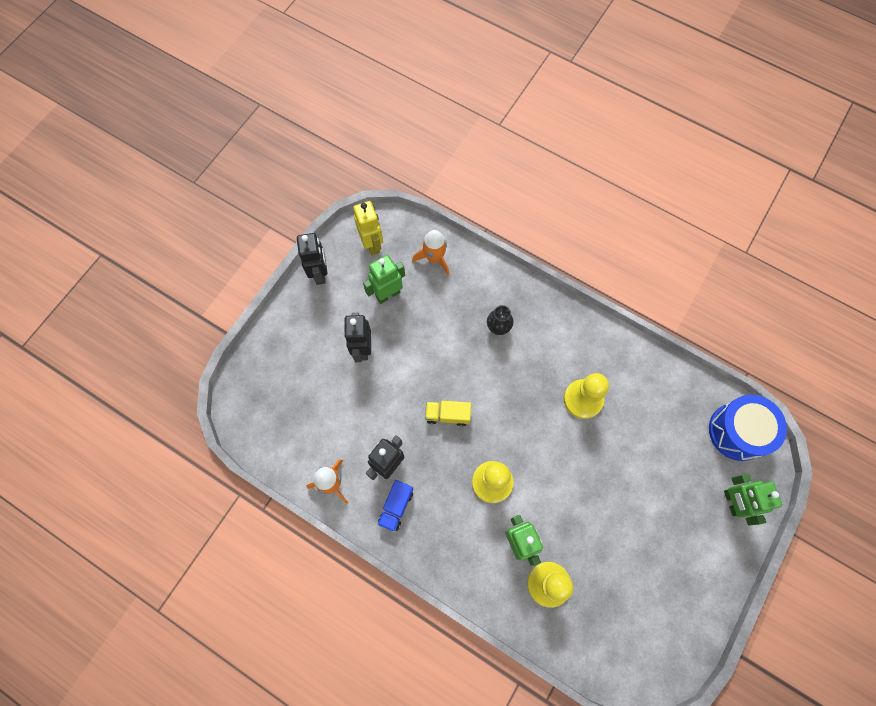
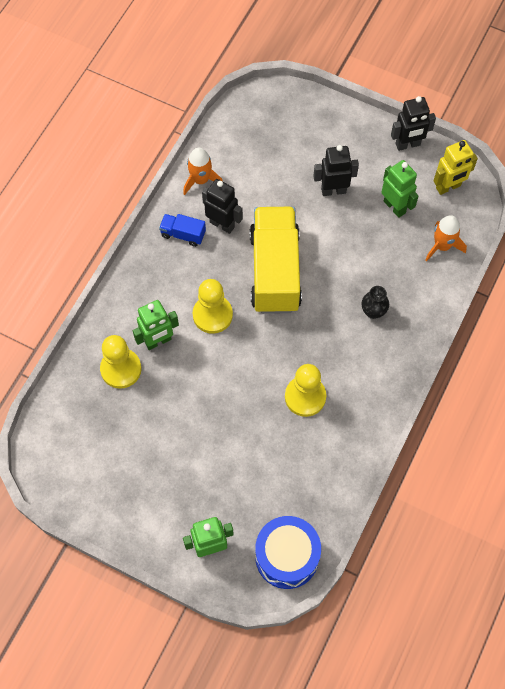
camera: 85 degrees right, 5 degrees down
yellow truck [425,401,471,426] -> yellow truck [250,207,302,314], size x2.35

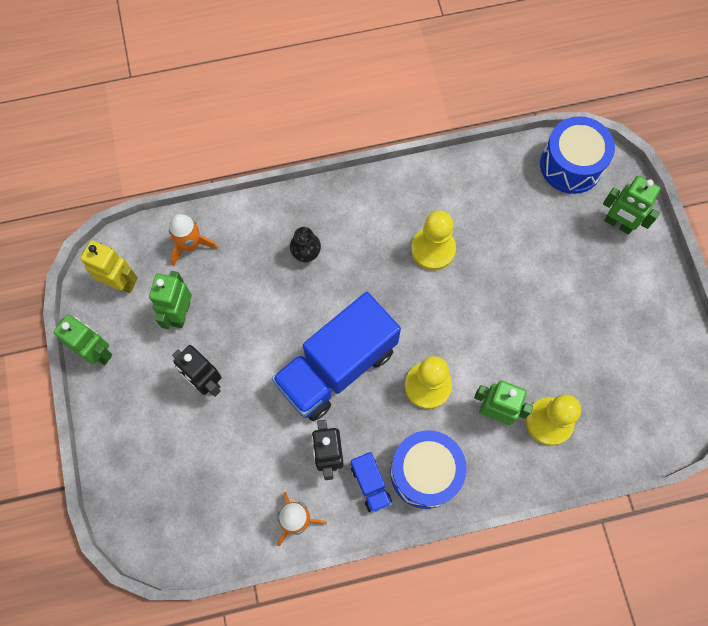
camera: 130 degrees left, 5 degrees up
yellow truck [250,207,302,314] -> blue truck [272,292,401,421]
black robot [391,96,436,151] -> green robot [53,314,112,365]
none -> blue drum [390,430,467,509]

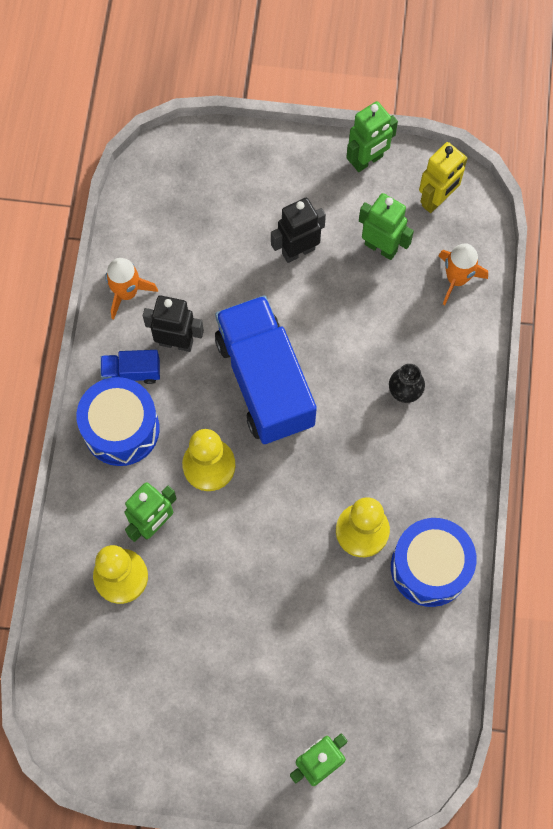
camera: 110 degrees right, 0 degrees up
blue drum [540,116,615,194] -> blue drum moved to [391,518,477,607]

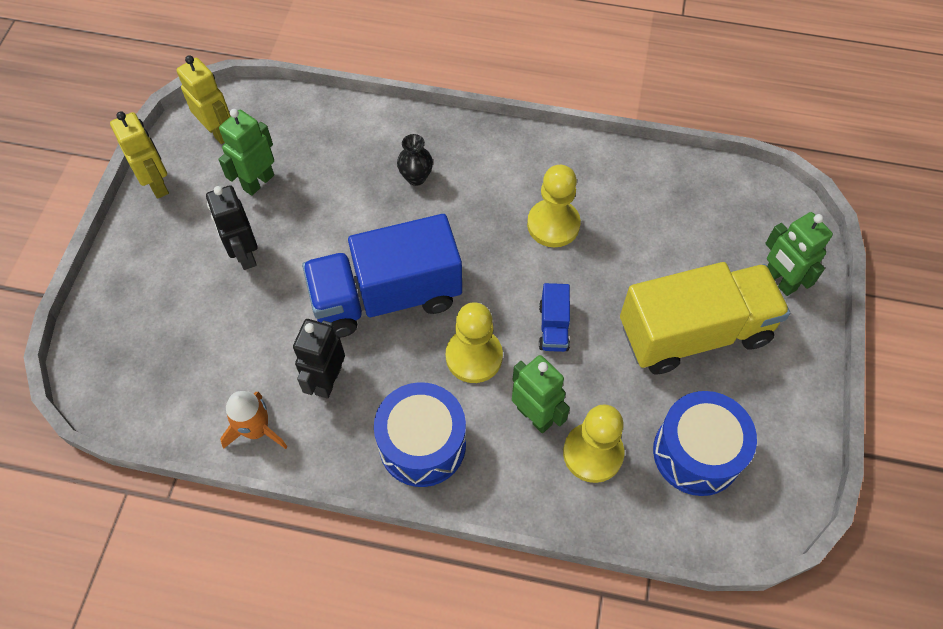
camera: 85 degrees left, 10 degrees down
blue truck [100,350,160,384] -> blue truck moved to [539,283,570,352]
green robot [346,101,398,172] -> yellow robot [110,111,169,199]
blue drum [391,518,477,607] -> blue drum moved to [653,391,757,496]
orange rocket [438,243,488,305] -> none
none -> yellow truck [620,262,790,374]

